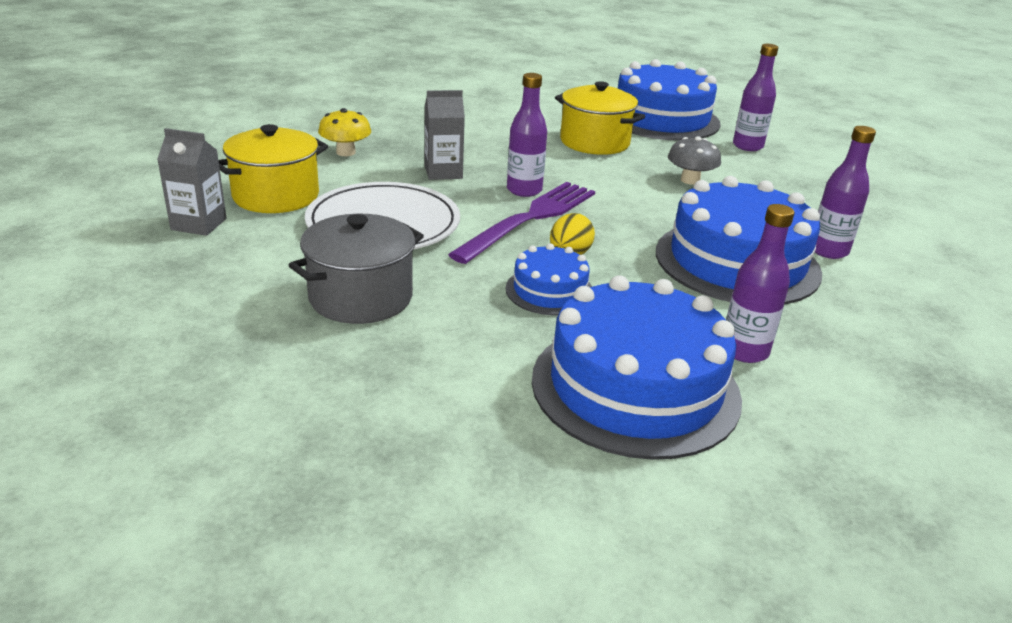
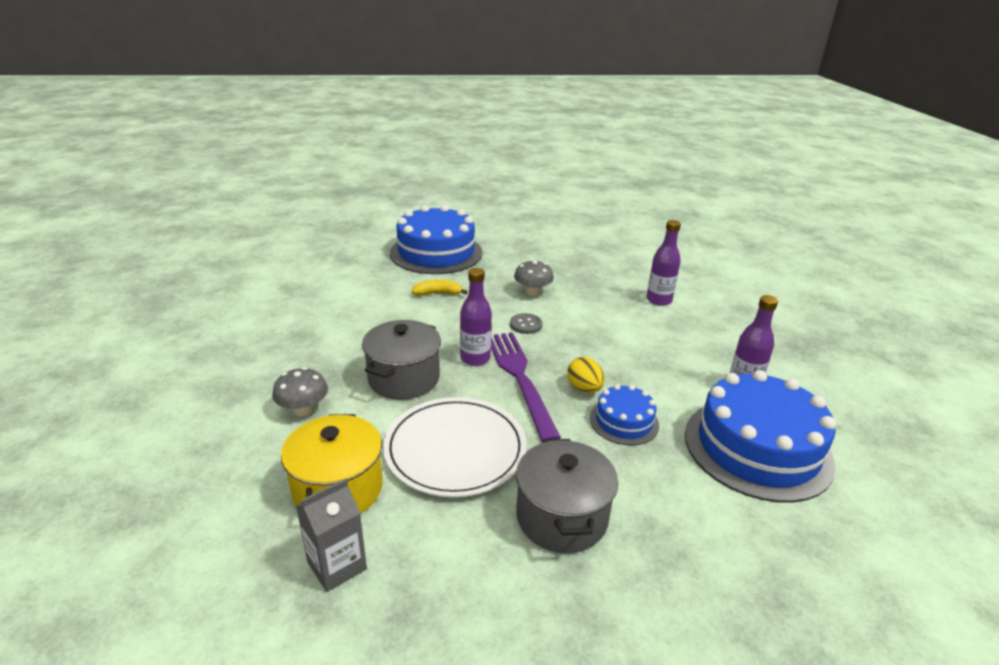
camera: 50 degrees left, 0 degrees up
yellow mushroom [318,108,371,156] -> grey mushroom [272,367,328,416]
grey carton [425,90,465,180] -> grey pot [362,320,441,400]
yellow pot [555,81,645,155] -> yellow banana [412,280,468,296]
blue cake [656,176,822,304] -> none
purple bottle [733,44,778,151] -> none
none -> grey button [510,313,542,334]

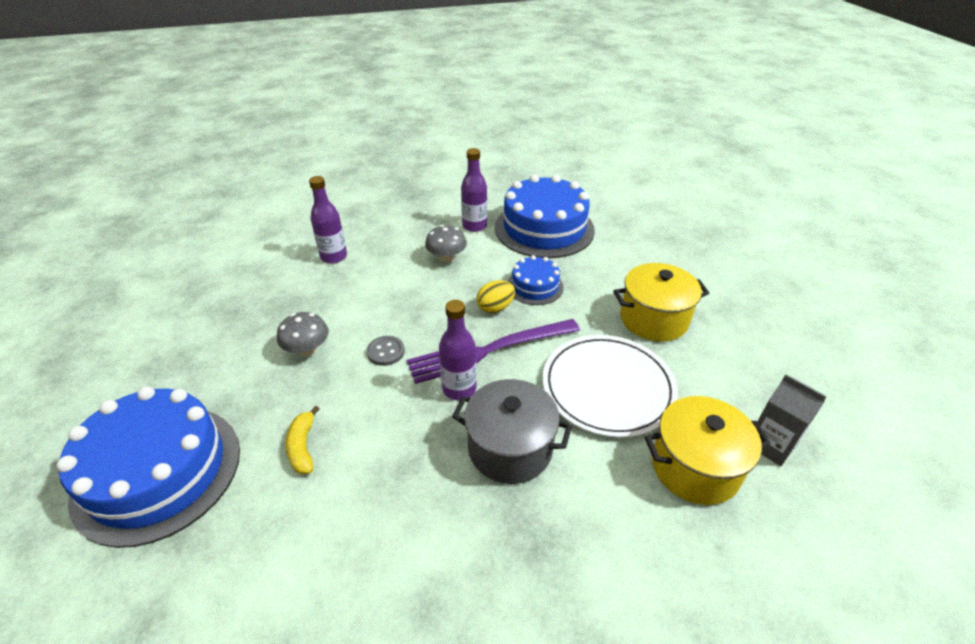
camera: 95 degrees left, 10 degrees up
grey mushroom [272,367,328,416] -> grey mushroom moved to [425,225,467,263]
grey pot [516,439,618,553] -> yellow pot [613,263,709,342]

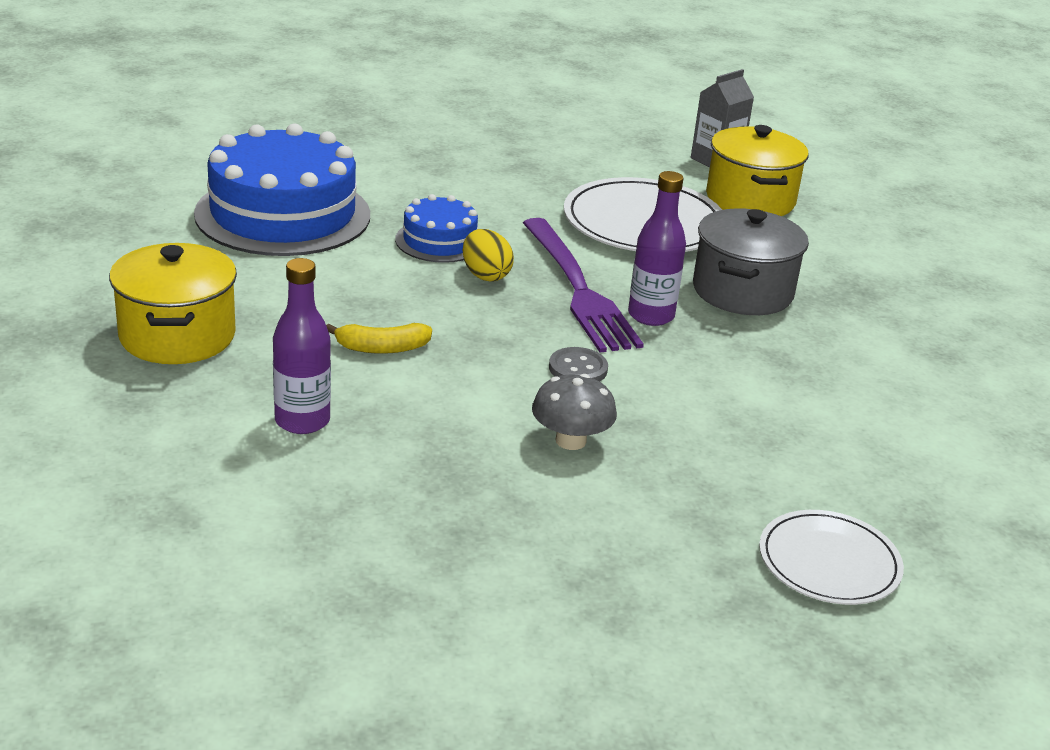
camera: 90 degrees left, 10 degrees down
blue cake [57,387,240,548] -> white plate [759,510,904,605]
yellow banana [285,406,319,474] -> yellow banana moved to [326,323,432,354]
grey mushroom [425,225,467,263] -> none
purple bottle [461,148,487,232] -> none
yellow pot [613,263,709,342] -> yellow pot moved to [109,243,237,364]

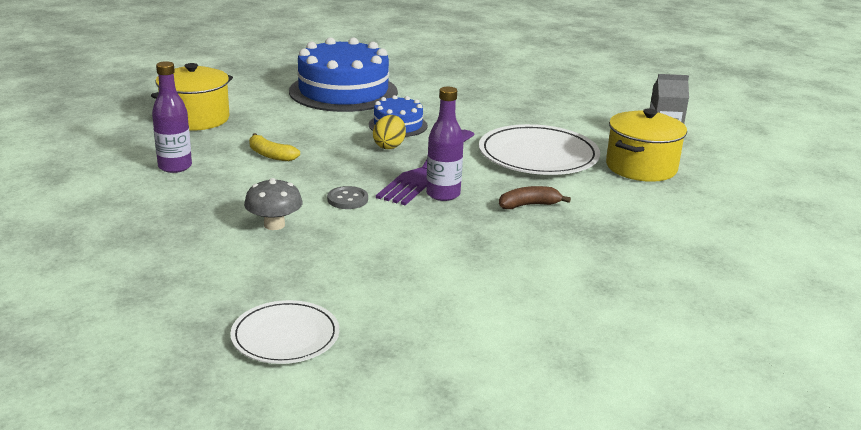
camera: 45 degrees right, 5 degrees down
grey pot [693,208,809,315] -> brown banana [499,186,571,209]

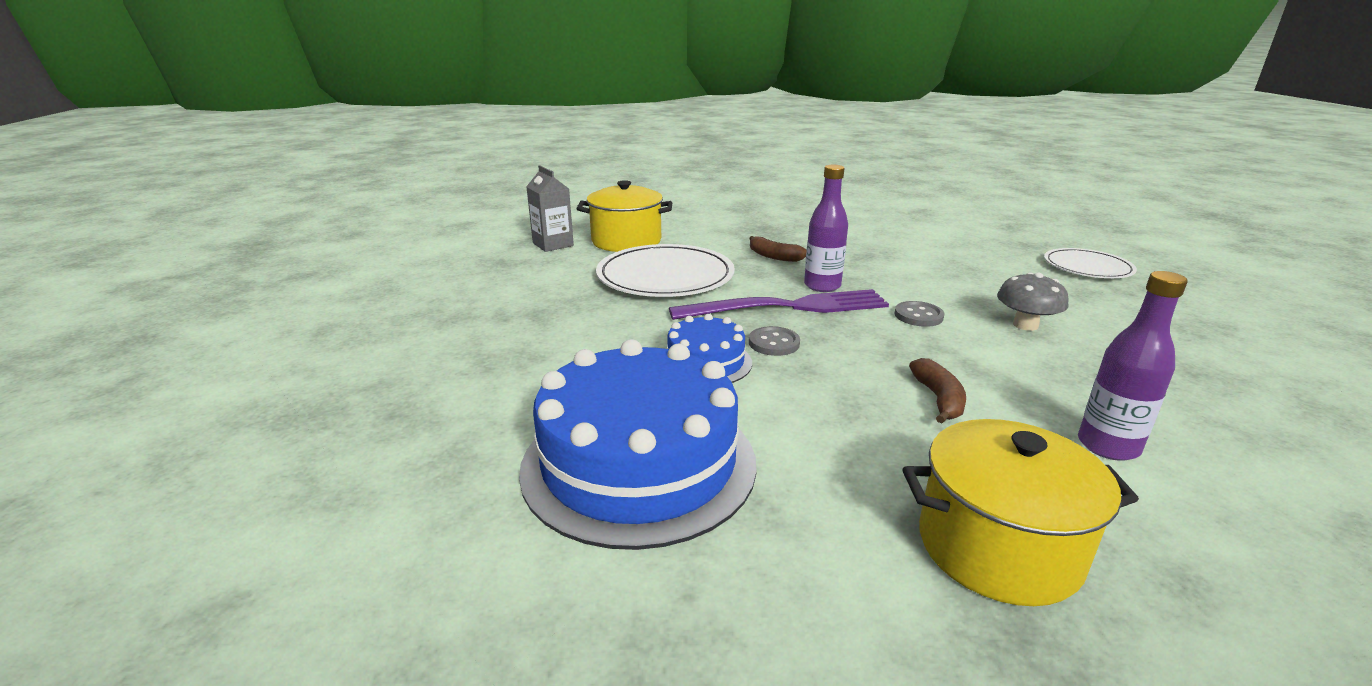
camera: 125 degrees left, 0 degrees up
yellow banana [249,133,300,161] -> brown banana [909,358,966,423]
yellow egg [373,115,406,149] -> grey button [749,326,800,356]

